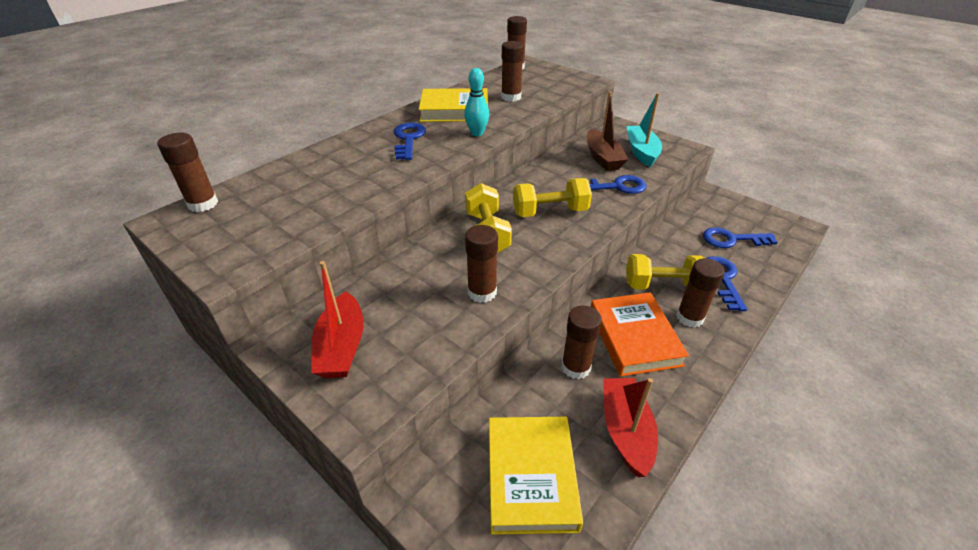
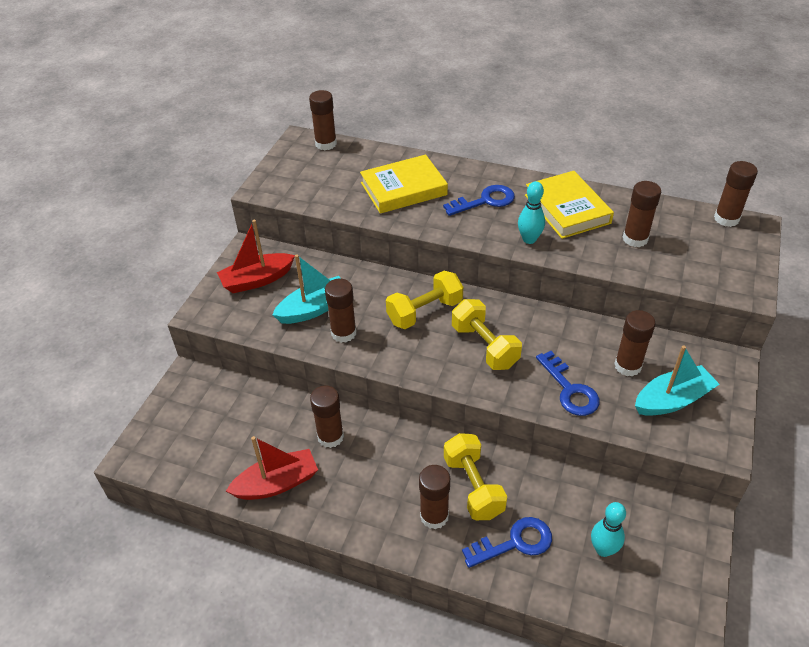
camera: 70 degrees right, 5 degrees up
yellow book [489,417,583,535] -> yellow book moved to [360,154,448,214]
brown boat [587,91,628,171] -> brown glue stick [614,310,656,376]
orange book [591,292,689,377] -> none
blue key [703,227,778,248] -> turquoise bowling pin [591,502,626,557]
none -> turquoise boat [272,254,341,324]

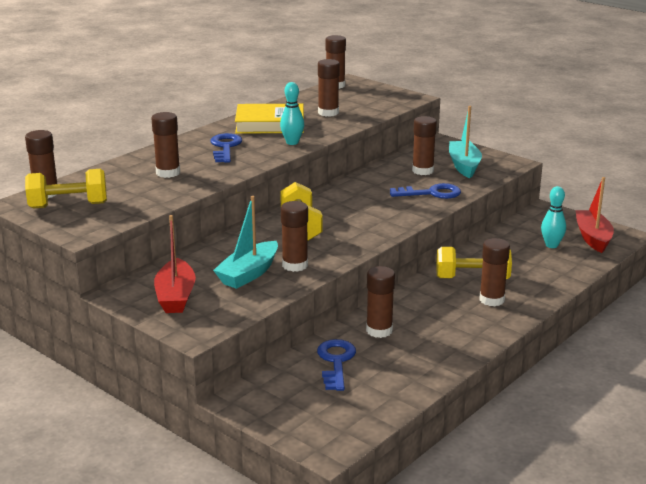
camera: 70 degrees left, 20 degrees down
red boat [226,436,318,500] -> red boat moved to [575,177,614,253]
turquoise boat [272,254,341,324] -> turquoise boat turned 135 degrees counterclockwise [213,196,278,289]
yellow book [360,154,448,214] -> brown glue stick [151,112,180,178]
yellow dumbbell [452,299,522,370] -> yellow dumbbell moved to [25,169,107,209]
blue key [462,517,552,568] -> blue key moved to [317,339,356,391]

